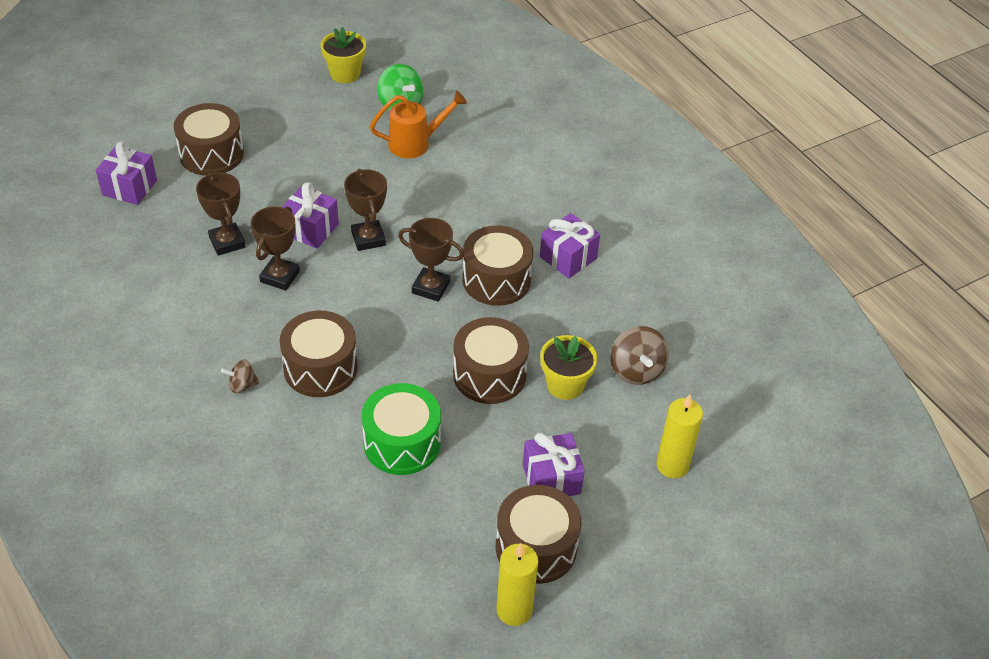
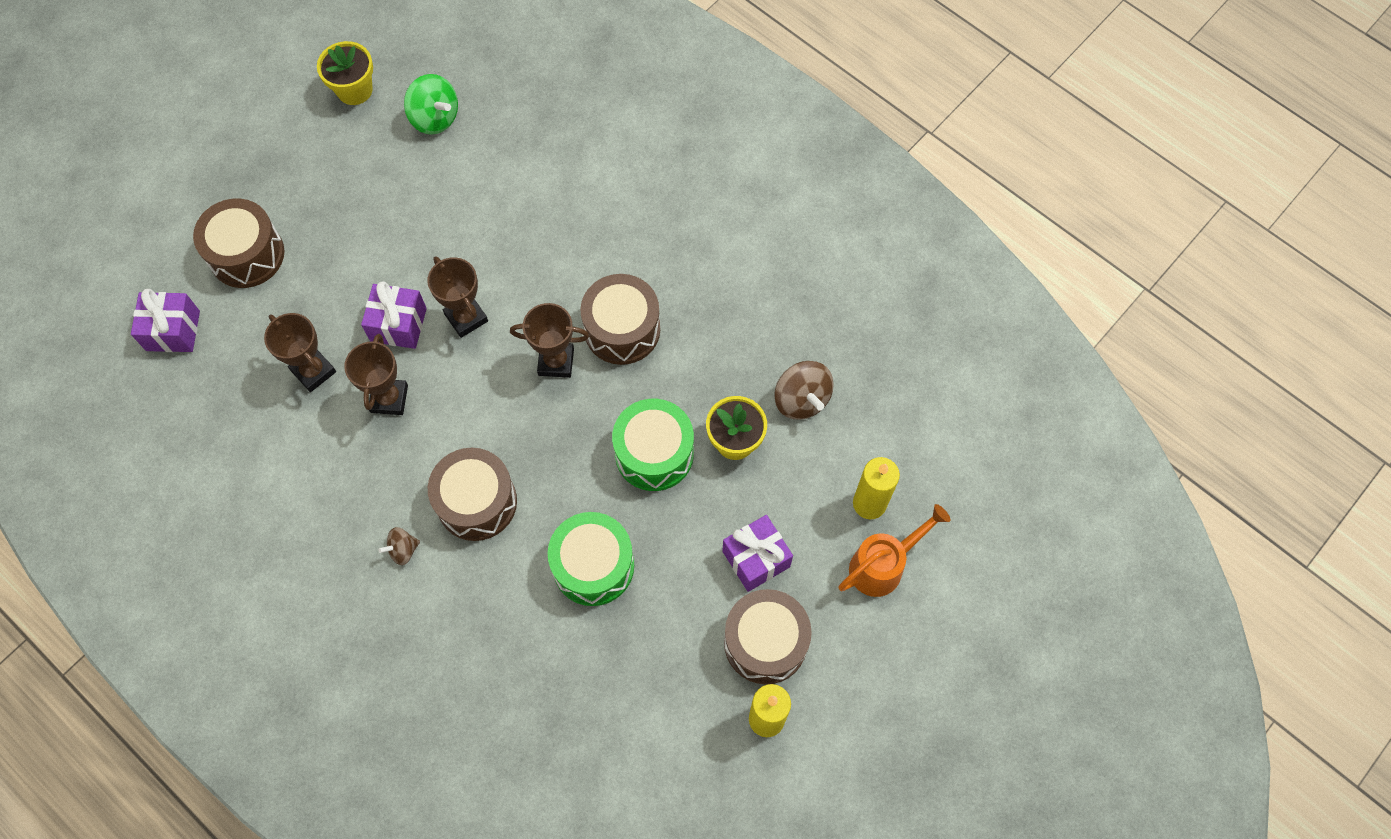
camera: 15 degrees left, 20 degrees up
orange watering can [370,90,467,158] -> orange watering can moved to [838,504,951,597]
brown drum [453,317,529,404] -> green drum [612,399,694,491]
purple gift [540,213,600,278] -> none

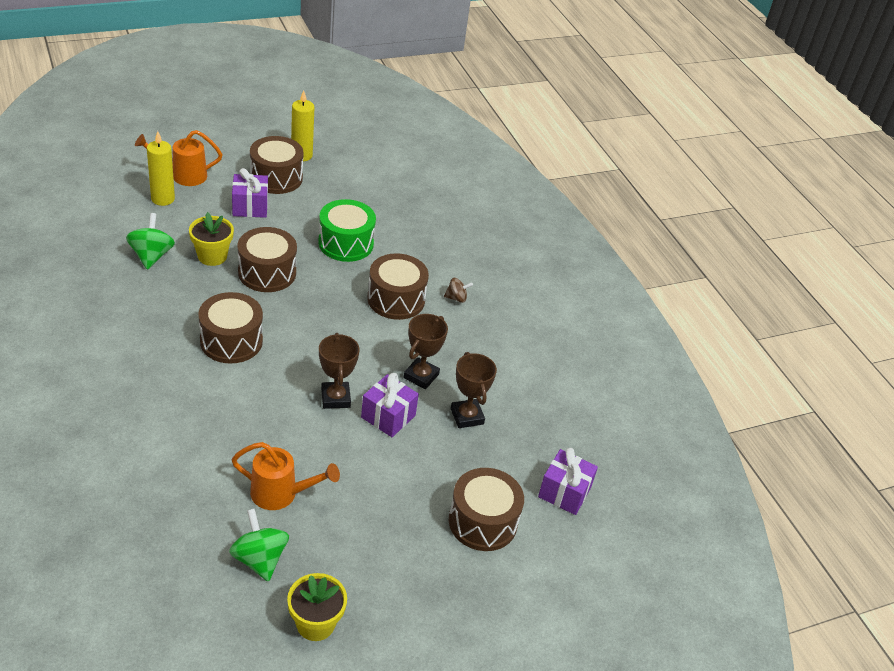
camera: 160 degrees left, 25 degrees down
brown trophy [510,303,589,378] -> none
green drum [612,399,694,491] -> brown drum [238,227,297,292]
brown spinning top [774,361,833,420] -> green spinning top [126,213,175,270]
none -> orange watering can [231,442,340,510]

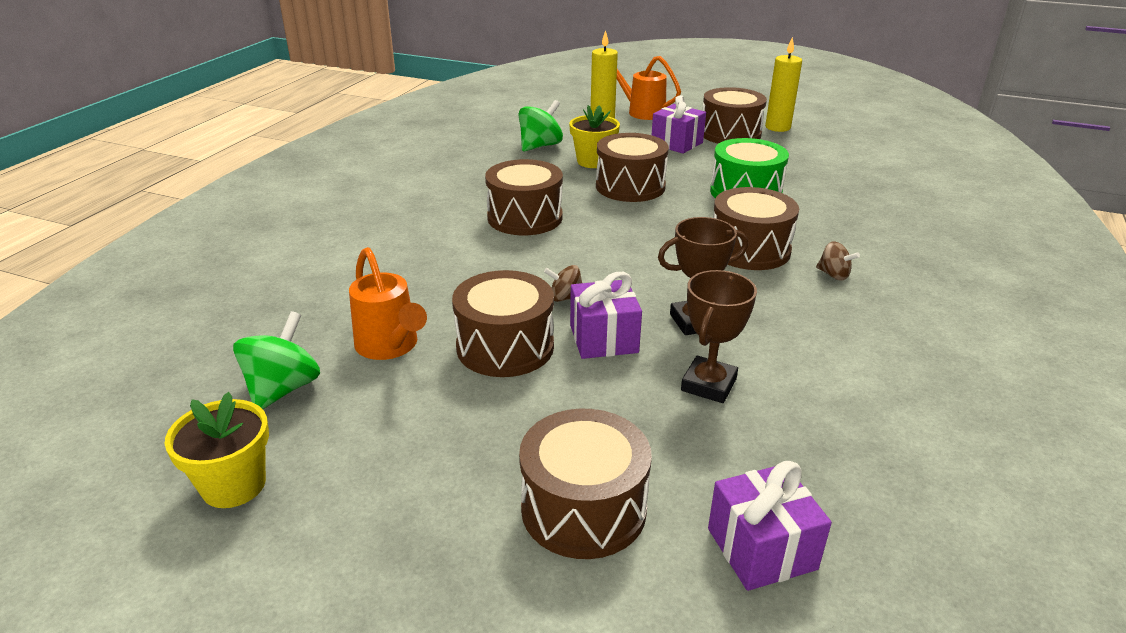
camera: 50 degrees right, 10 degrees down
brown trophy [319,333,360,409] -> brown spinning top [544,265,582,302]
none -> brown drum [452,270,554,377]

